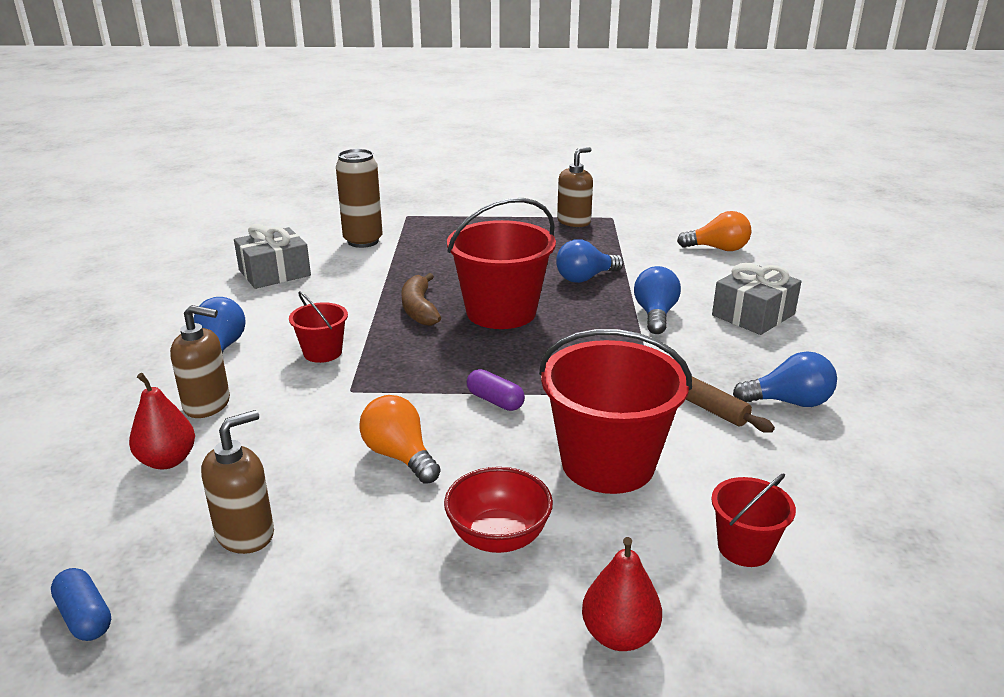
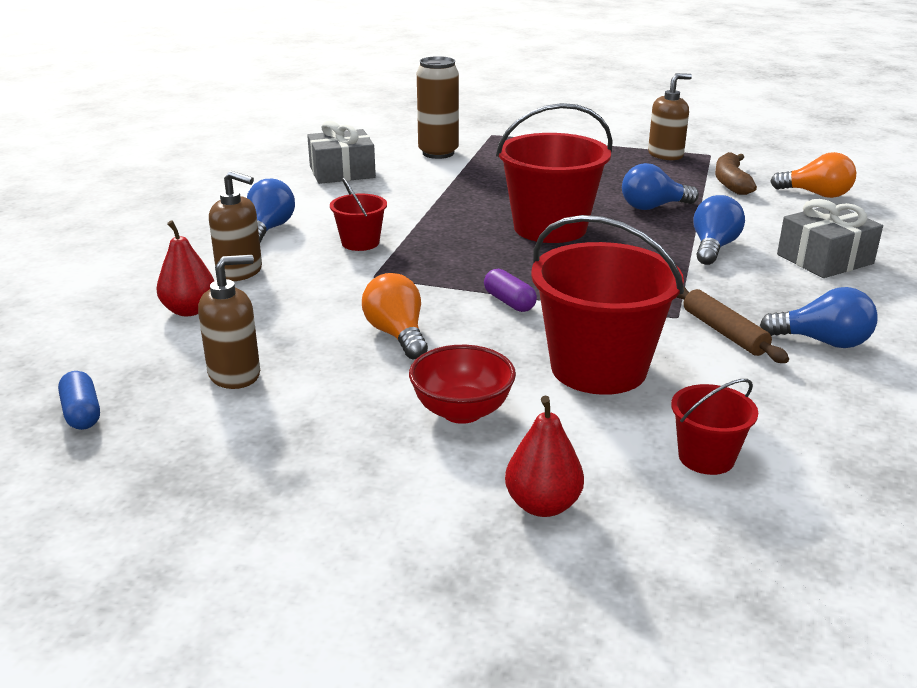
camera: 15 degrees right, 0 degrees up
brown banana [401,273,441,326] -> brown banana moved to [715,152,757,195]

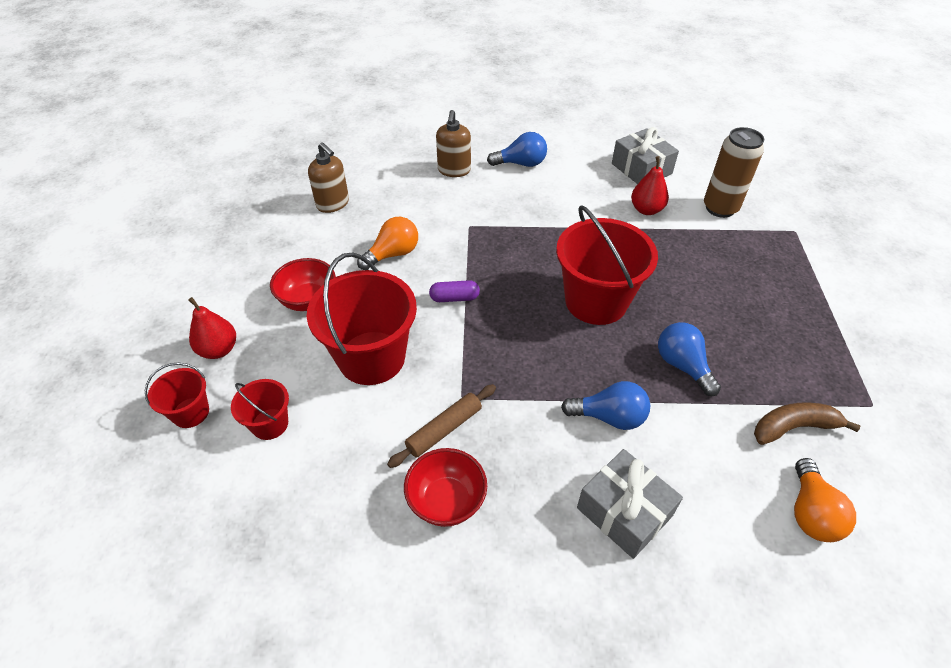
camera: 75 degrees right, 20 degrees up
blue capsule [58,371,100,430] -> none
red pear [156,220,214,316] -> red pear moved to [631,156,669,215]
red bucket [330,178,387,251] -> red bucket moved to [145,363,209,428]
purple capsule [484,269,537,312] -> purple capsule turned 45 degrees clockwise [429,280,480,302]
brown soap dispenser [648,73,692,160] -> none
blue light bulb [760,287,878,348] -> red bowl [404,448,487,527]

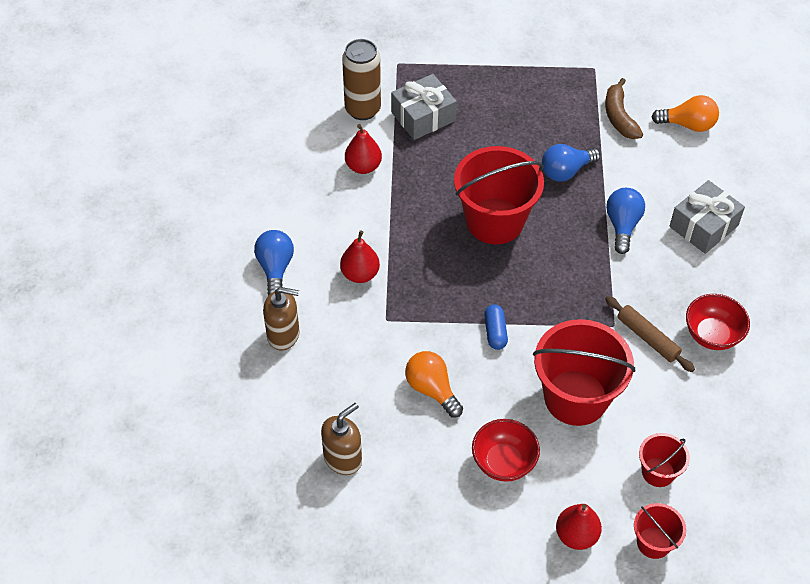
camera: 90 degrees left, 5 degrees up
purple capsule [429,280,480,302] -> blue capsule [484,304,508,350]
grey gift [612,127,679,184] -> grey gift moved to [391,74,457,140]
none -> red pear [340,231,380,283]

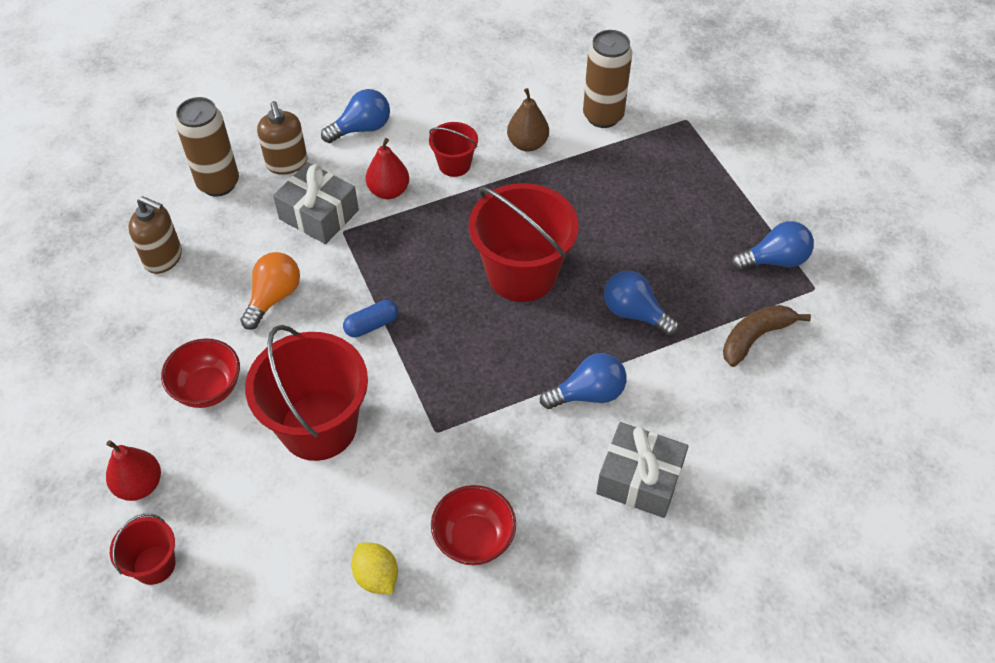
camera: 65 degrees right, 0 degrees up
red pear [345,124,382,174] -> brown pear [507,88,549,152]
grey gift [391,74,457,140] -> grey gift moved to [273,162,359,244]
brown rolling pin [605,296,695,372] -> none
red bucket [639,433,690,487] -> red bucket moved to [429,122,478,177]
orange light bulb [651,95,719,132] -> none
none -> brown can [176,97,239,196]
none -> yellow lemon [351,543,398,595]
none -> blue light bulb [731,221,814,271]

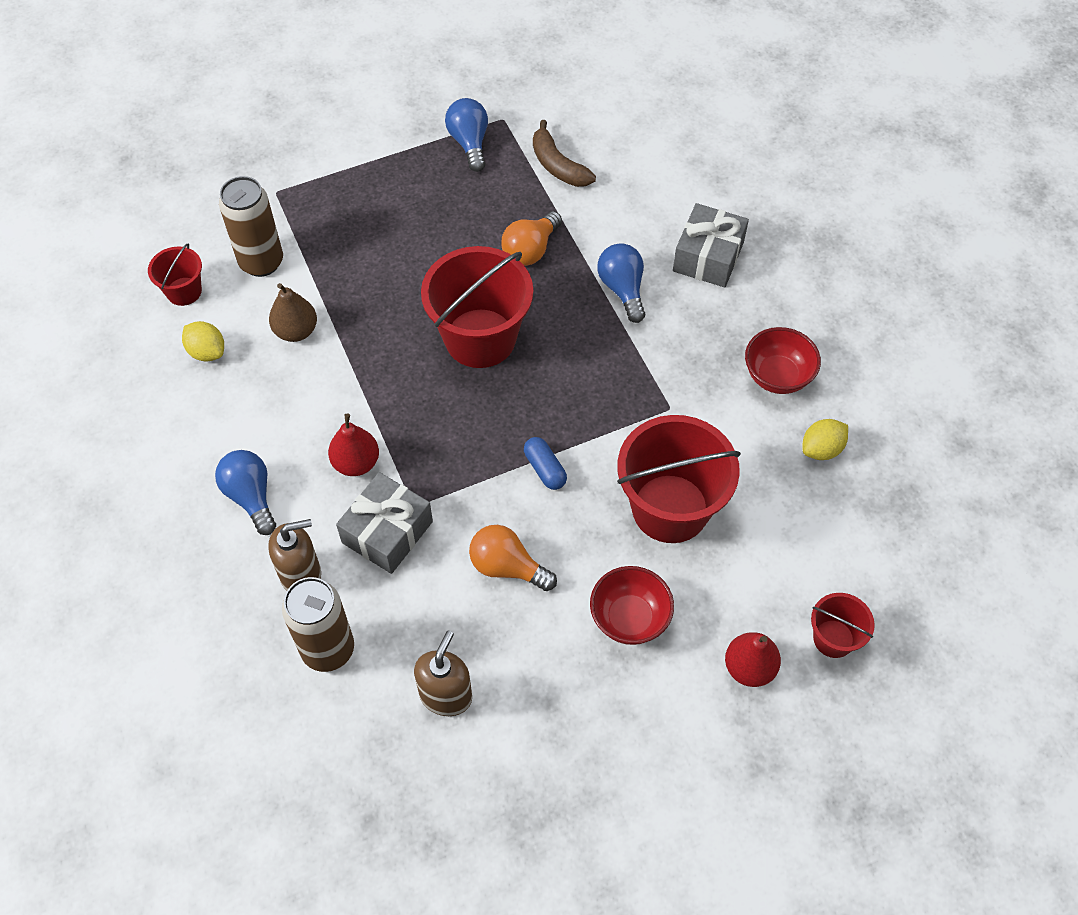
camera: 90 degrees left, 5 degrees up
red bucket [429,122,478,177] -> red bucket moved to [148,244,202,306]
blue light bulb [604,271,679,337] -> orange light bulb [501,211,562,266]
none -> yellow lemon [182,321,224,362]

